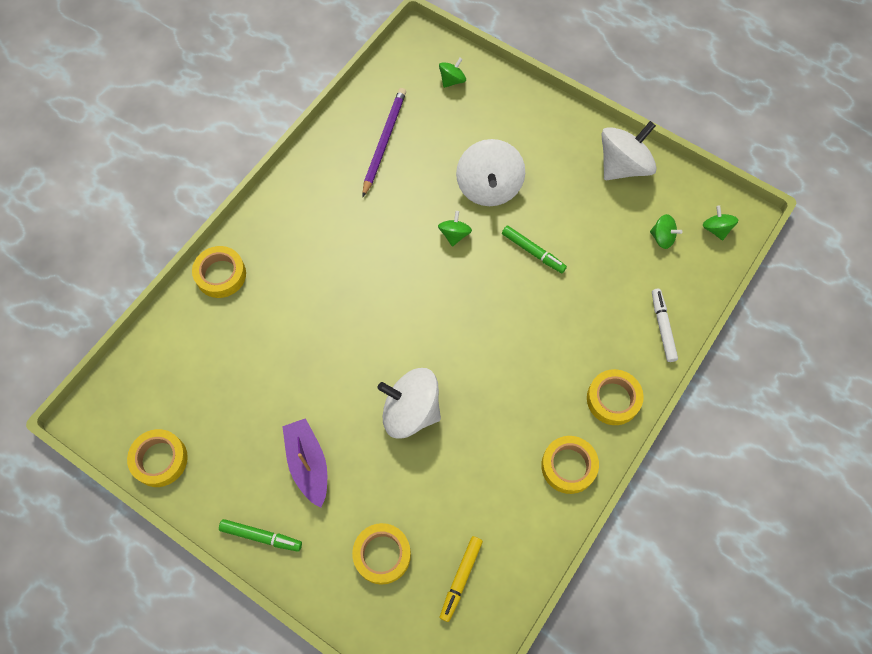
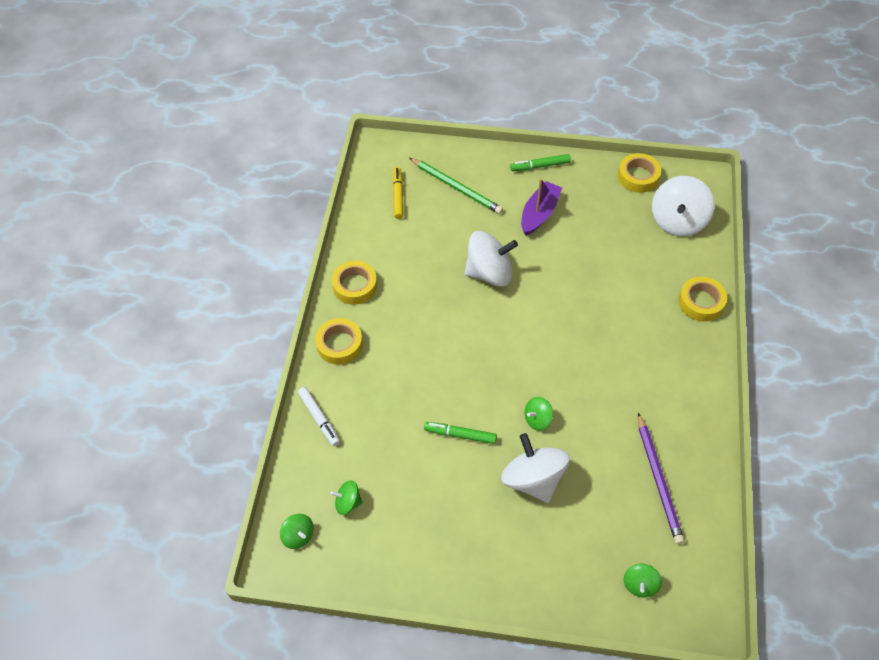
camera: 155 degrees right, 10 degrees down
purple boat [282,418,327,508] -> purple boat turned 105 degrees counterclockwise [521,179,562,236]
yellow tape [352,523,411,585] -> green pencil [409,158,503,214]
green spinning top [438,211,472,247] -> green spinning top turned 75 degrees clockwise [525,397,553,431]
white spinning top [602,121,657,180] -> white spinning top moved to [652,176,714,236]

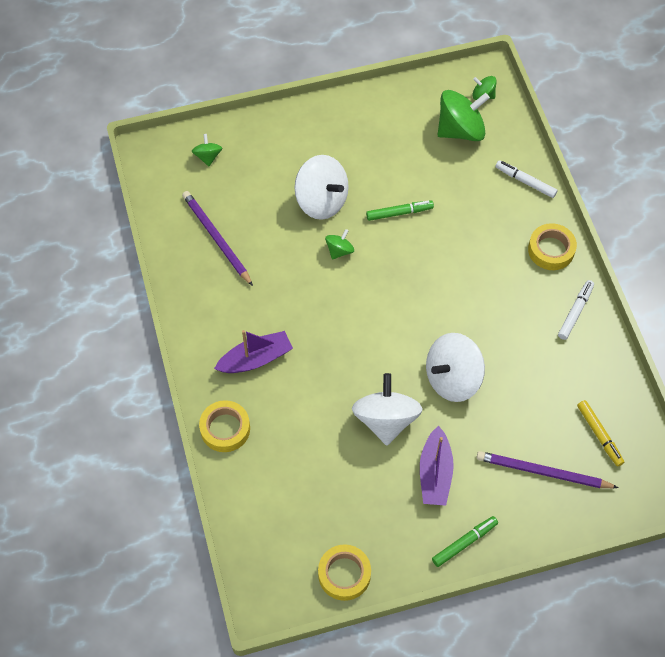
camera: 155 degrees right, 5 degrees up
green spinning top [331,480,363,515] -> green spinning top [438,90,490,141], size x2.03
yellow tape [332,261,377,305] -> white marker [558,280,594,340]
green pencil [409,158,503,214] -> purple pencil [476,451,619,488]
white spinning top [652,176,714,236] -> white spinning top moved to [352,373,423,446]
none -> purple boat [214,330,293,373]

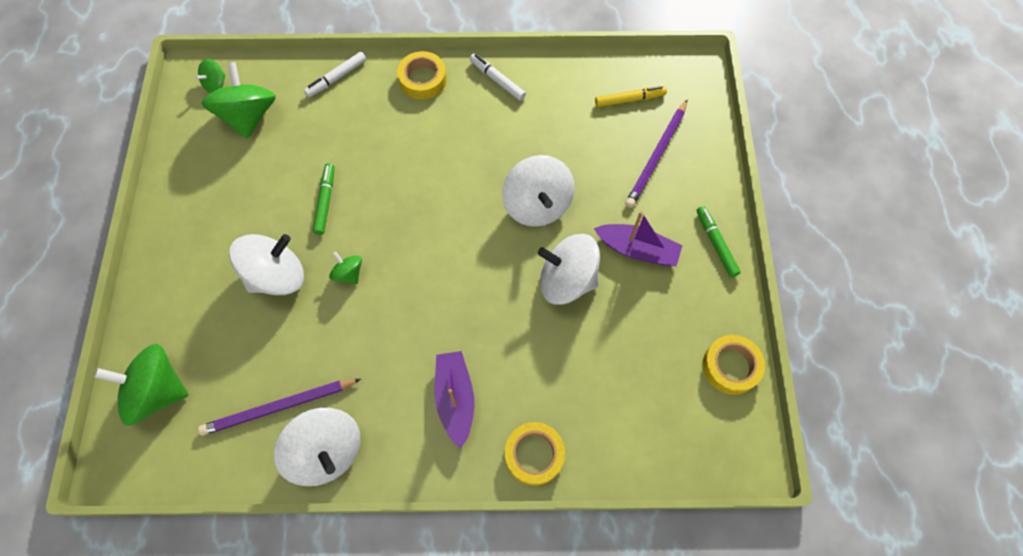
camera: 75 degrees left, 5 degrees up
green spinning top [192,134,222,166] -> green spinning top [94,344,188,426], size x2.03
none -> white spinning top [274,408,361,486]

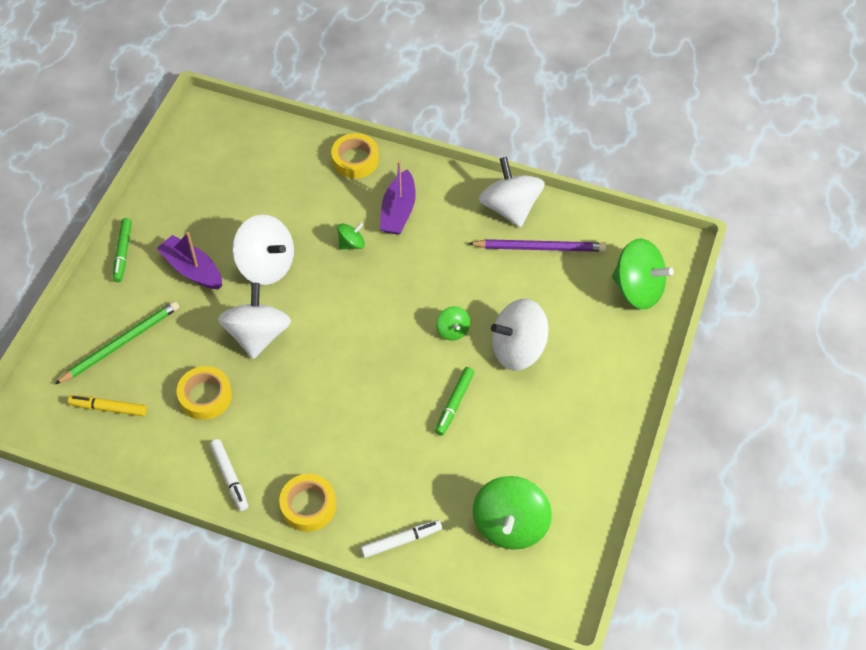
camera: 160 degrees left, 10 degrees down
green spinning top [195,59,226,93] -> green spinning top moved to [337,222,365,250]
purple pencil [625,100,687,208] -> green pencil [55,301,179,384]
yellow tape [703,335,765,395] -> yellow tape moved to [177,366,232,420]

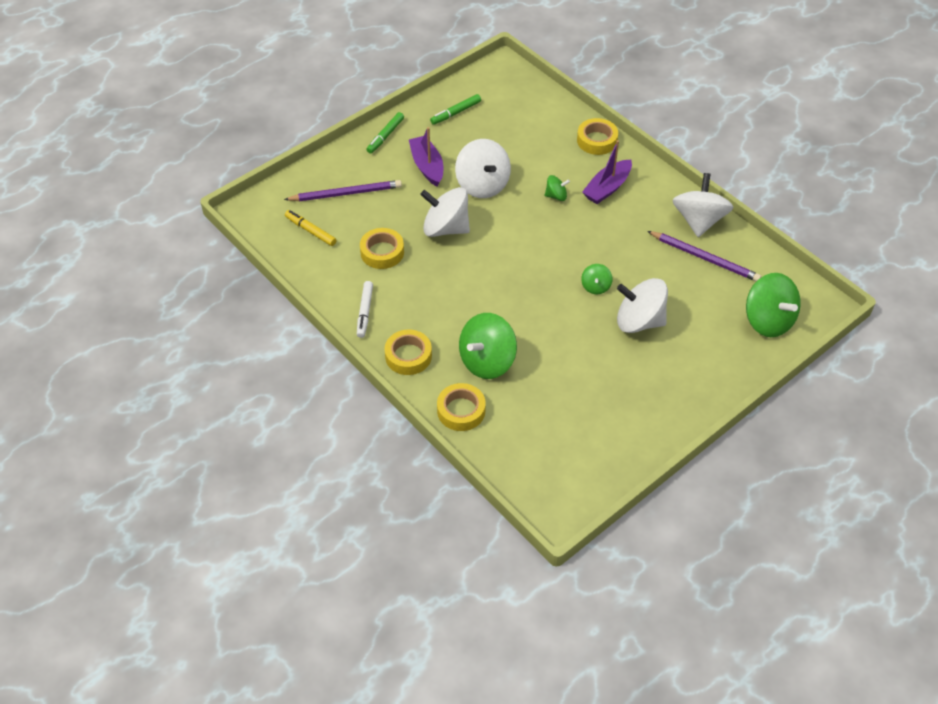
camera: 30 degrees right, 5 degrees down
green pencil [55,301,179,384] -> purple pencil [284,180,402,201]
white spinning top [218,283,291,359] -> white spinning top turned 105 degrees counterclockwise [420,187,470,237]
white marker [361,520,442,558] -> yellow tape [437,383,486,431]
green marker [435,367,474,435] -> green marker moved to [430,94,481,125]
green spinning top [473,476,552,550] -> green spinning top moved to [459,313,517,379]

